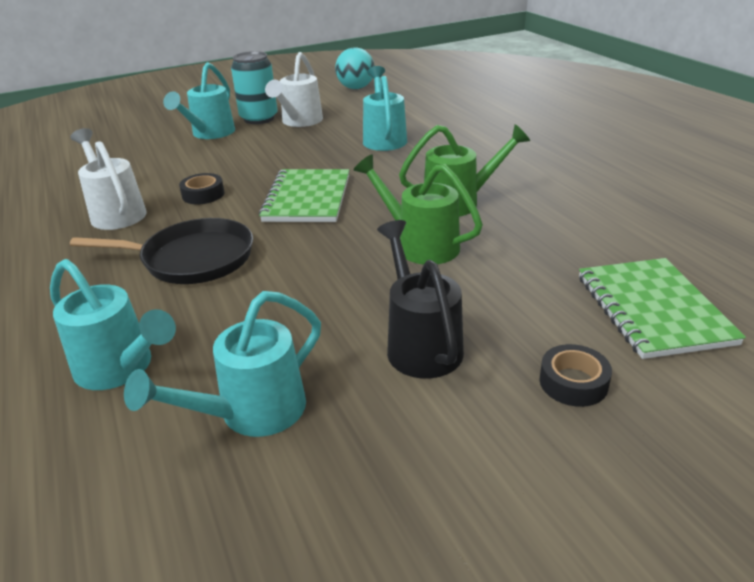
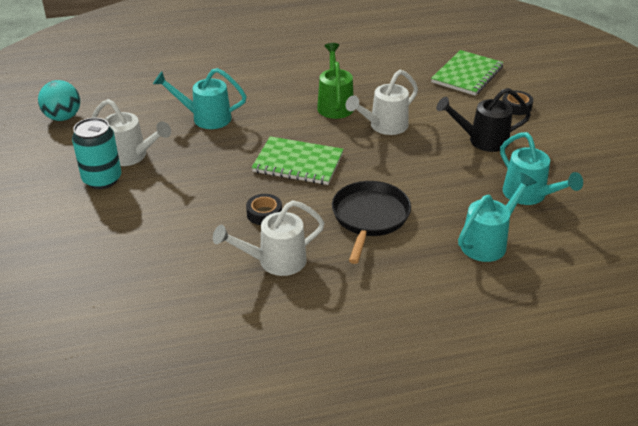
camera: 80 degrees left, 5 degrees up
turquoise watering can [163,62,235,139] -> none
green watering can [354,155,483,265] -> white watering can [346,70,418,135]
green notebook [579,258,746,359] -> green notebook turned 60 degrees counterclockwise [431,50,504,95]

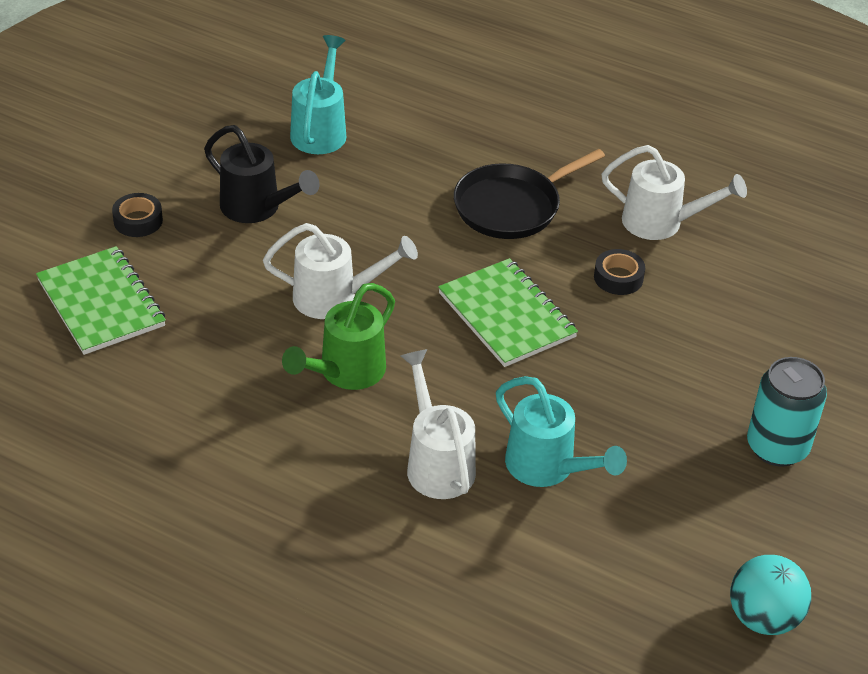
camera: 140 degrees left, 5 degrees up
white watering can [92,99,171,166] -> white watering can moved to [400,349,476,499]
green notebook [431,50,504,95] -> green notebook turned 75 degrees clockwise [36,246,166,355]
turquoise watering can [458,173,537,262] -> none

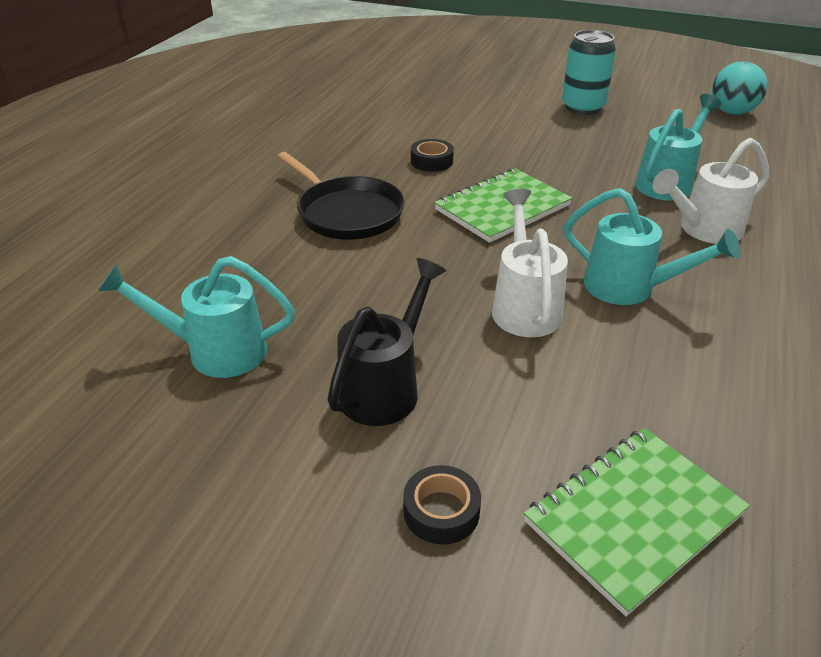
camera: 95 degrees left, 5 degrees down
green watering can [282,283,395,390] -> turquoise watering can [564,188,740,305]
white watering can [601,145,747,240] -> none

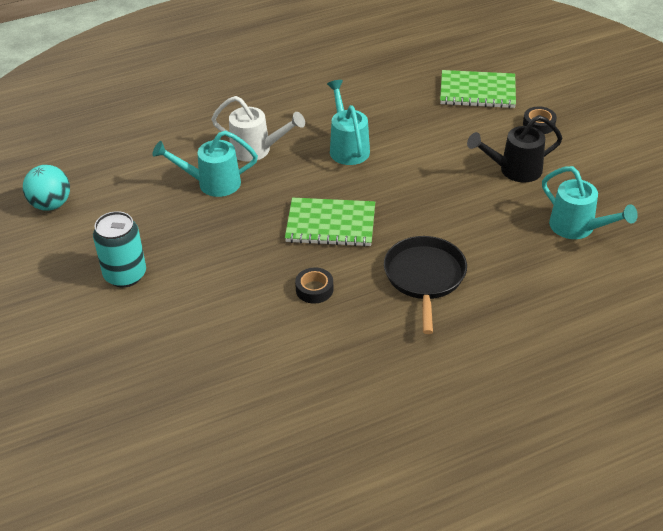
camera: 135 degrees left, 5 degrees up
white watering can [492,189,568,337] -> none

